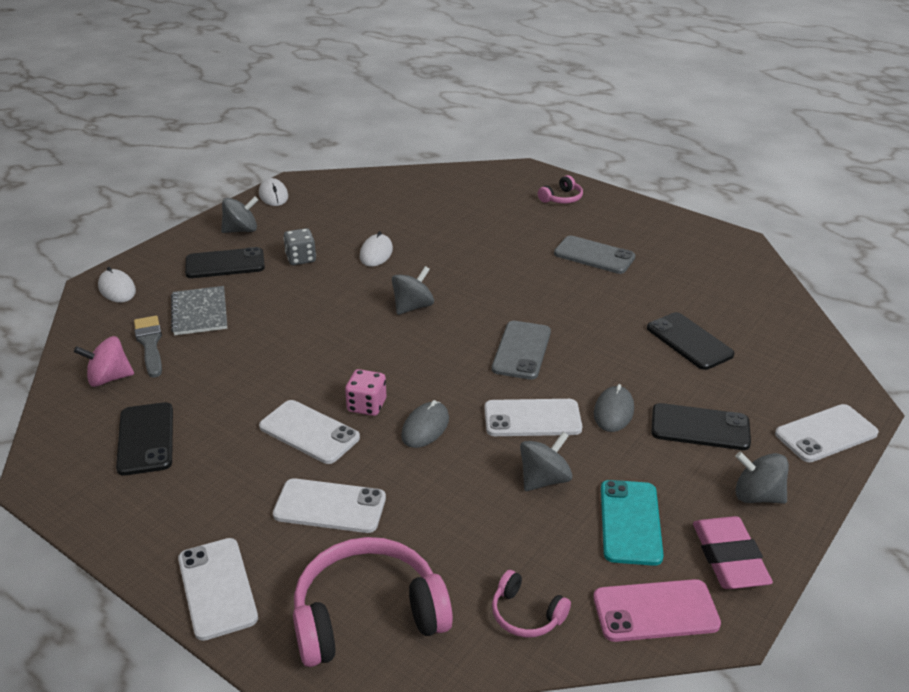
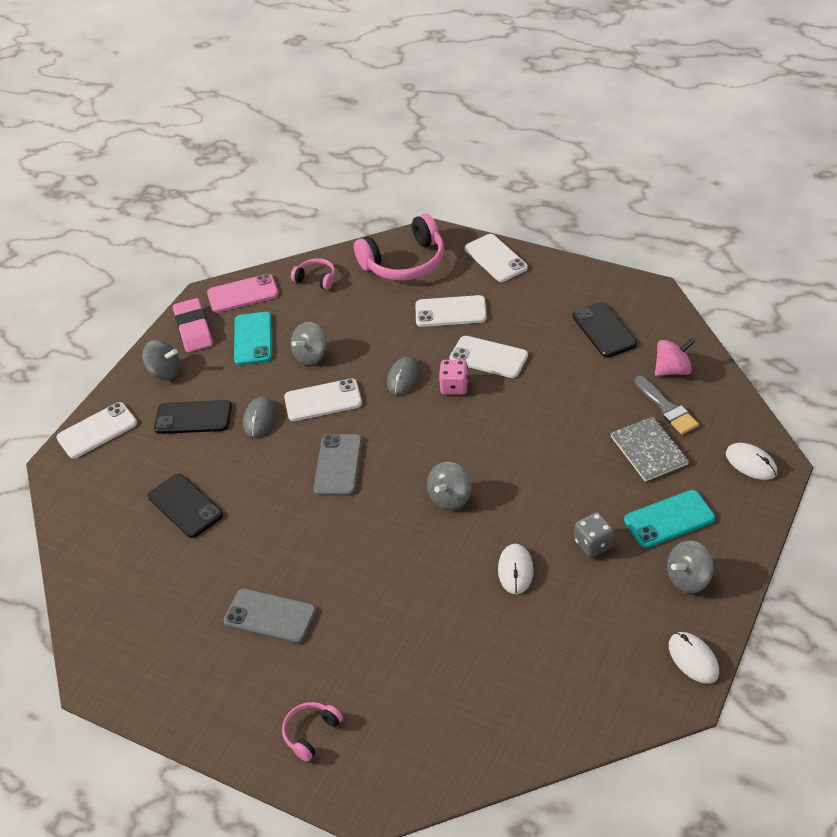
camera: 175 degrees right, 10 degrees up
black phone [185,247,265,278] -> turquoise phone [624,490,715,548]

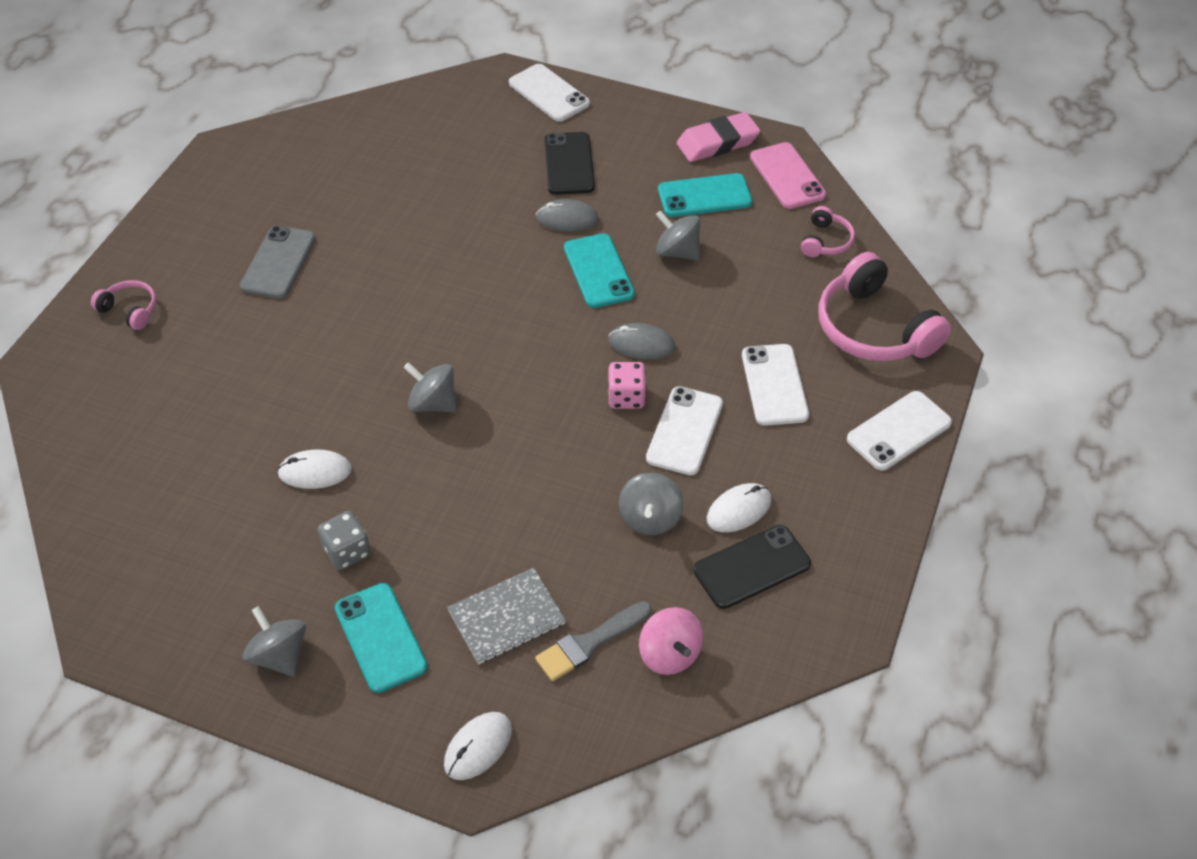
camera: 80 degrees right, 5 degrees up
grey spinning top [142,340,180,380] -> grey spinning top moved to [619,473,684,535]
black phone [148,473,223,538] -> none
white phone [284,379,362,421] -> turquoise phone [564,234,635,308]
grey phone [313,434,362,496] -> none
white mouse [669,632,719,684] -> white mouse moved to [707,483,771,532]

